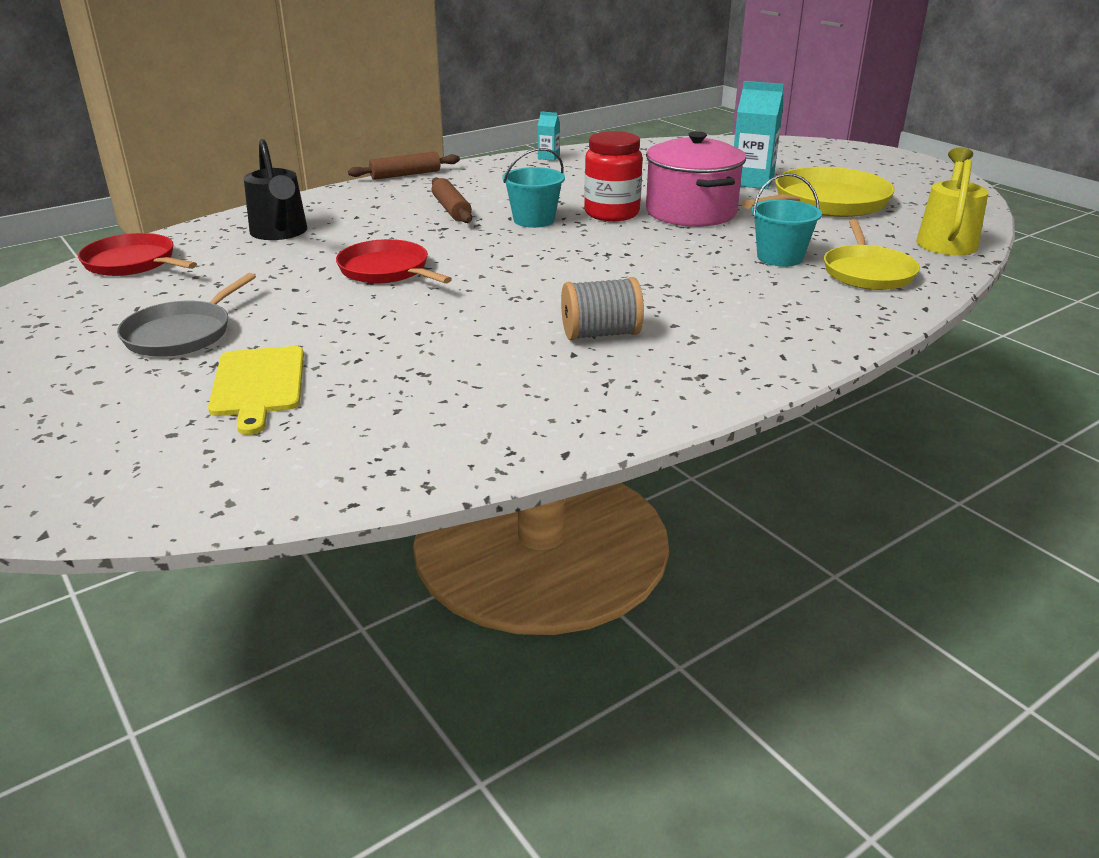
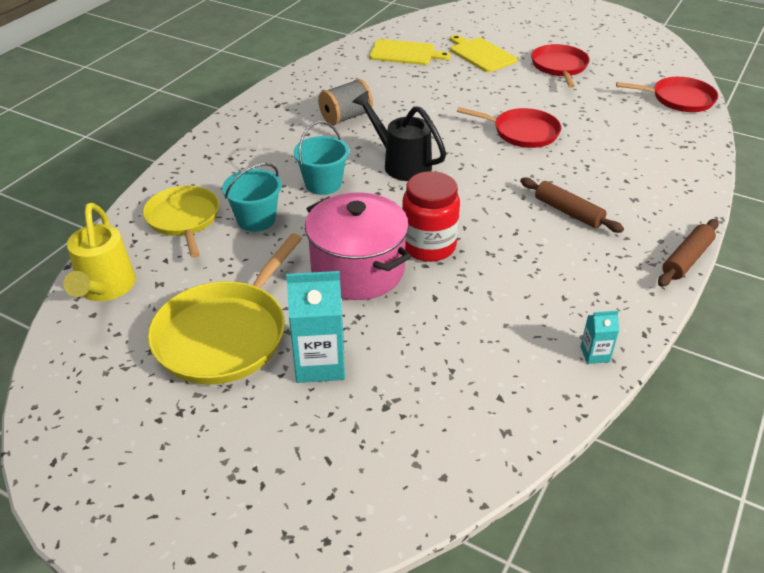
camera: 155 degrees right, 10 degrees up
grey pan [117,273,256,357] -> red pan [531,44,590,88]
black watering can [244,139,307,240] -> black watering can moved to [353,91,446,181]
turquoise bucket [502,148,565,228] -> turquoise bucket moved to [293,121,349,195]
none -> yellow cutting board [369,39,451,65]

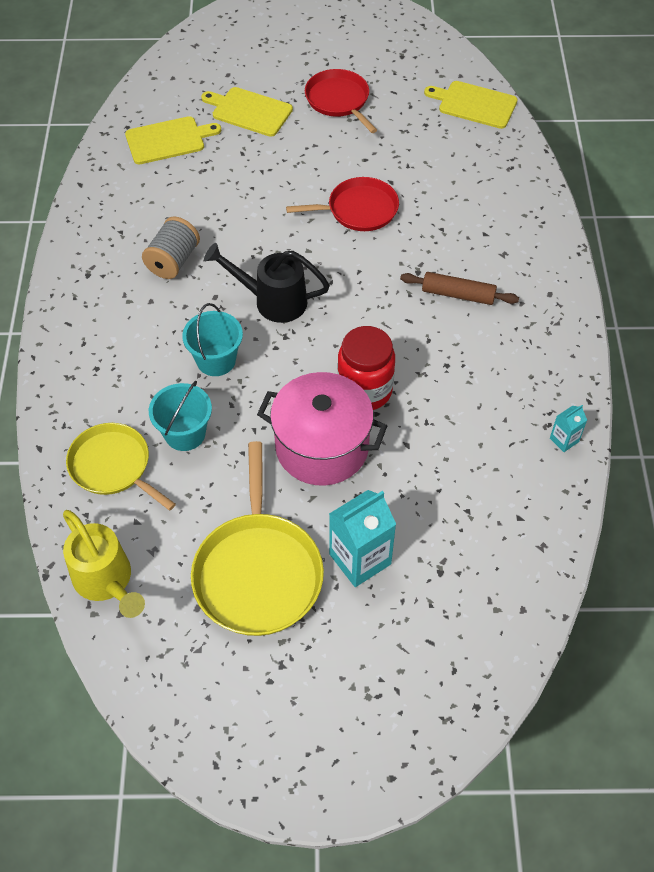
camera: 30 degrees left, 15 degrees up
red pan [616,77,718,112] -> yellow cutting board [424,81,518,129]
brown rolling pin [658,219,719,287] -> none

